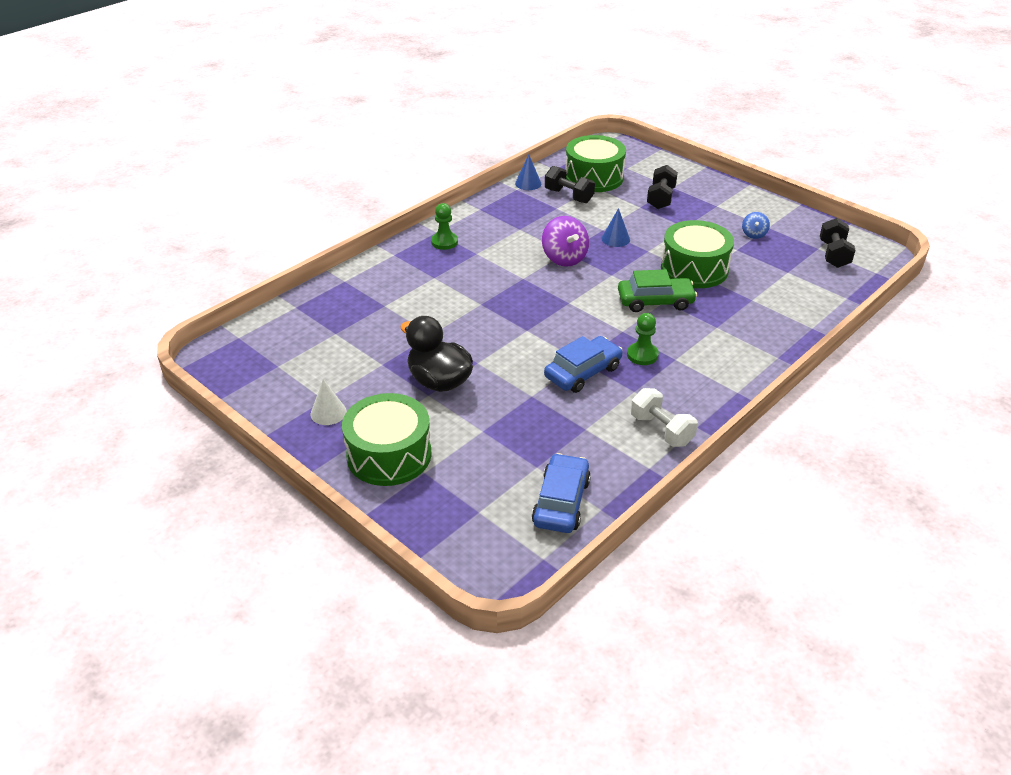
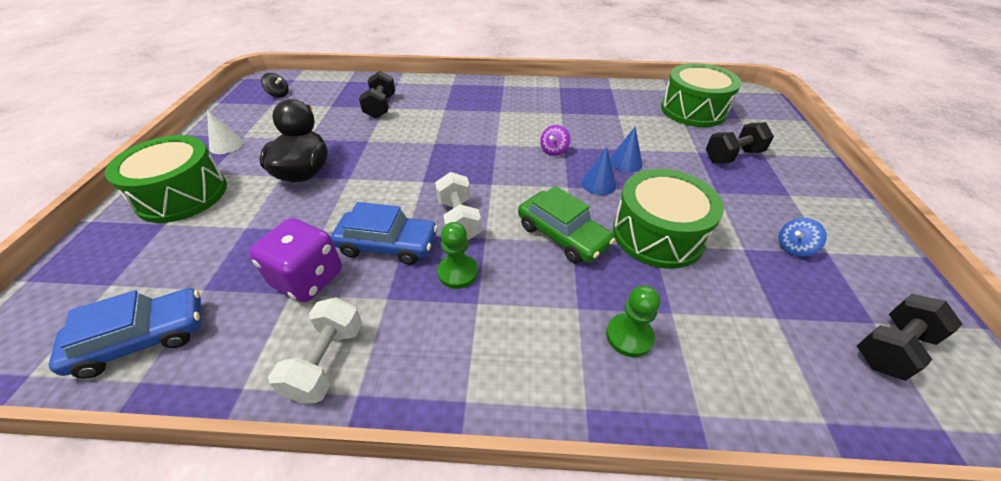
camera: 50 degrees right, 5 degrees up
green pawn [431,203,458,250] -> green pawn moved to [606,285,660,357]
blue cone [515,154,541,190] -> blue cone moved to [581,147,617,195]
purple spinning top [542,216,589,267] -> purple spinning top [540,125,570,156], size x0.55
black dumbbell [545,166,595,203] -> black dumbbell moved to [359,71,395,118]
none -> purple dice [249,218,342,302]
none -> black spinning top [261,73,289,98]
none -> white dumbbell [435,172,481,240]

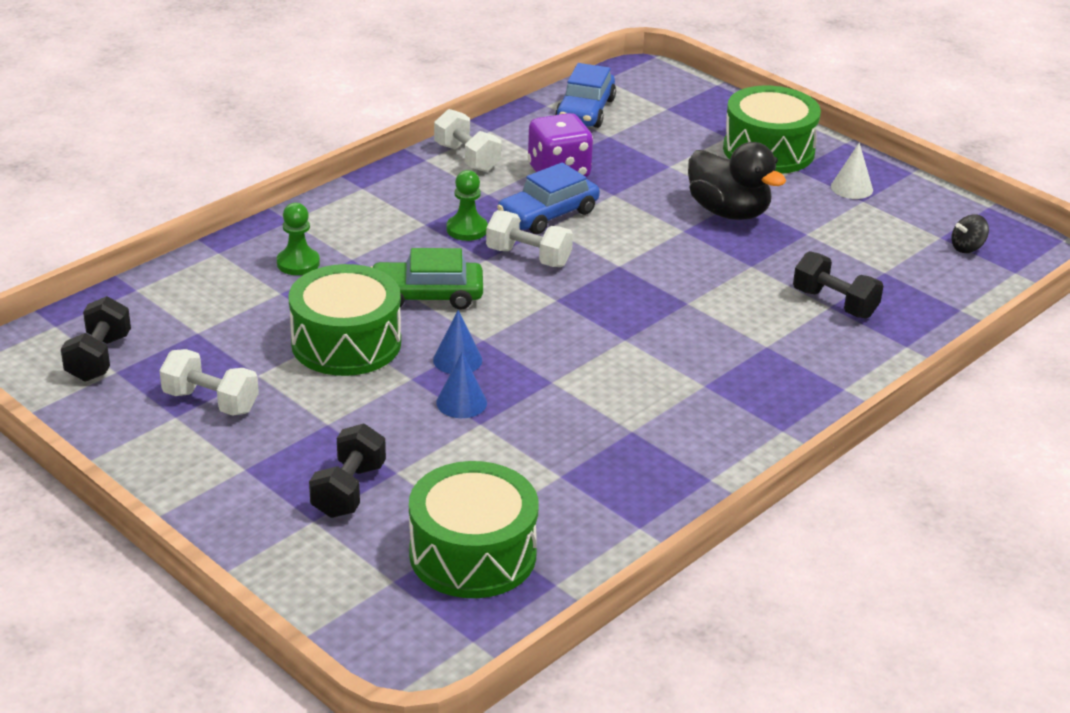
camera: 130 degrees right, 10 degrees down
purple spinning top [540,125,570,156] -> none
blue spinning top [779,218,827,257] -> white dumbbell [160,349,259,416]

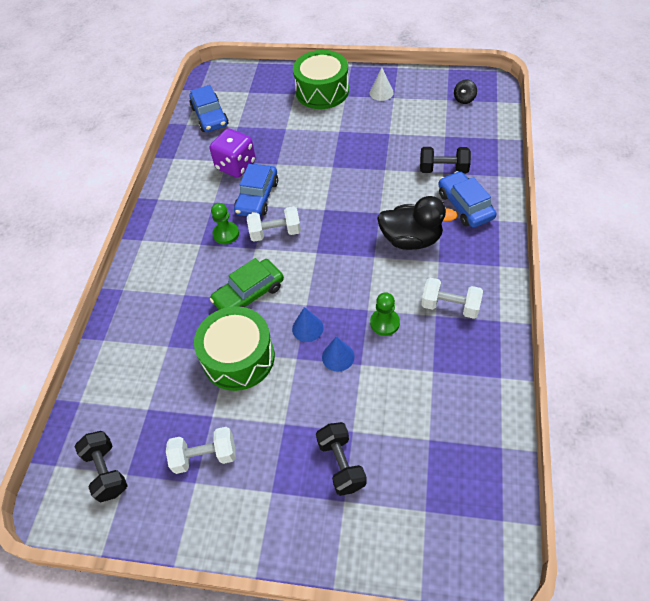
camera: 30 degrees left, 20 degrees up
green pawn [277,203,320,275] -> green pawn moved to [370,292,400,336]
green drum [409,461,538,598] -> none
white dumbbell [434,109,501,172] -> white dumbbell moved to [421,278,483,319]
black duck [688,142,786,220] -> black duck moved to [377,196,458,250]
none -> blue car [438,171,496,228]

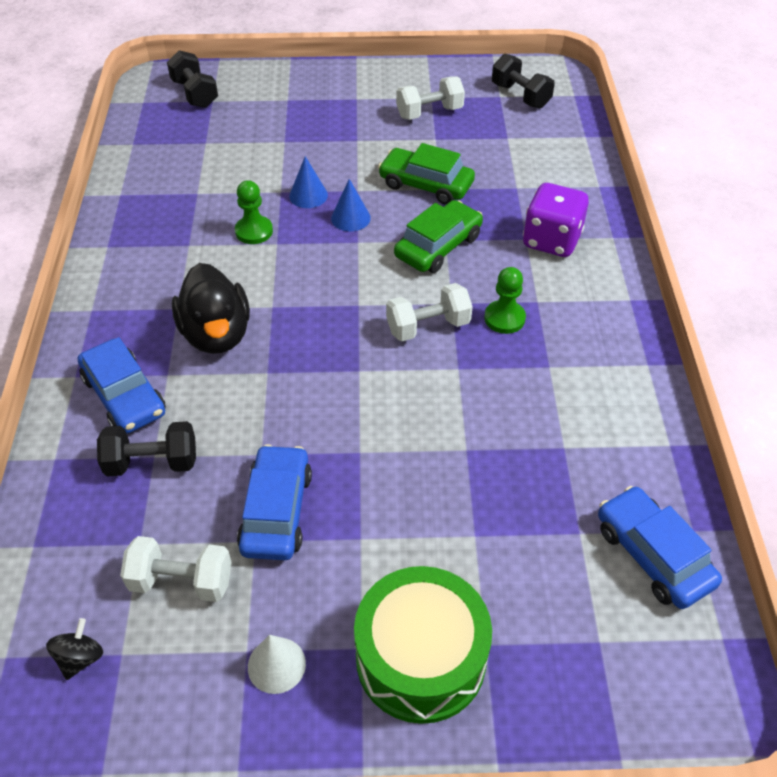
camera: 165 degrees right, 5 degrees down
green drum [194,306,275,391] -> green car [378,143,475,204]
purple dice [210,128,256,178] -> purple dice moved to [523,183,589,257]
blue car [234,164,278,216] -> blue car moved to [237,444,312,560]
black dumbbell [316,422,367,496] -> black dumbbell moved to [167,50,218,108]
black duck [377,196,458,250] -> black duck turned 105 degrees counterclockwise [172,263,250,354]
white dumbbell [421,278,483,319] -> white dumbbell moved to [120,536,232,602]

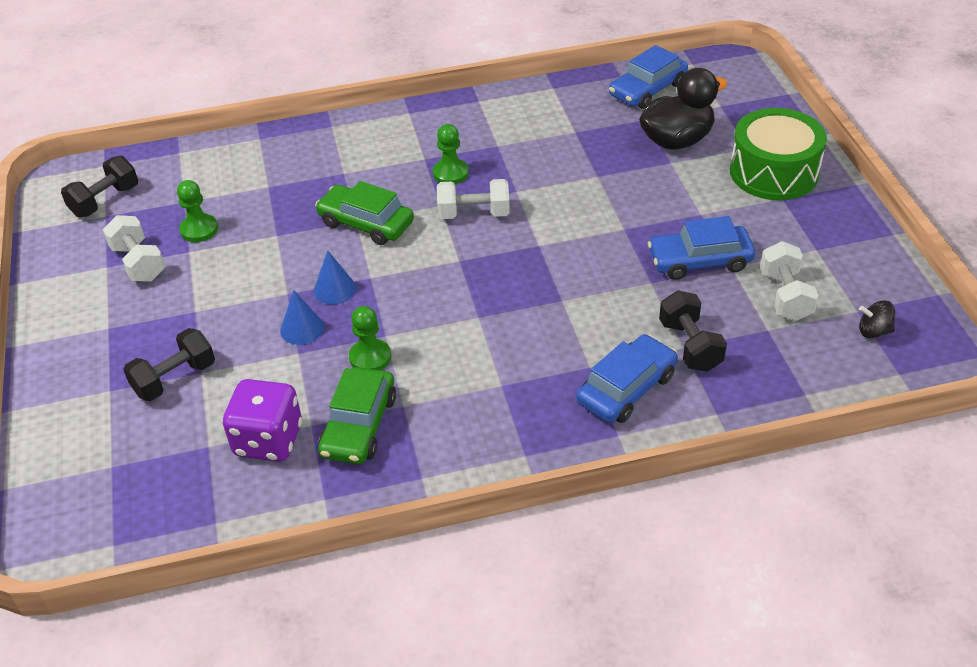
camera: 100 degrees left, 5 degrees down
black dumbbell [167,50,218,108] -> black dumbbell moved to [123,328,215,401]
black duck [172,263,250,354] -> black duck moved to [639,68,727,150]
white cone [248,635,306,694] -> none
green car [378,143,475,204] -> green car moved to [318,367,396,464]
white dumbbell [386,283,473,341] -> white dumbbell turned 60 degrees counterclockwise [437,179,510,219]
purple dice [523,183,589,257] -> purple dice moved to [223,379,302,462]
none -> green pawn [177,180,218,242]

